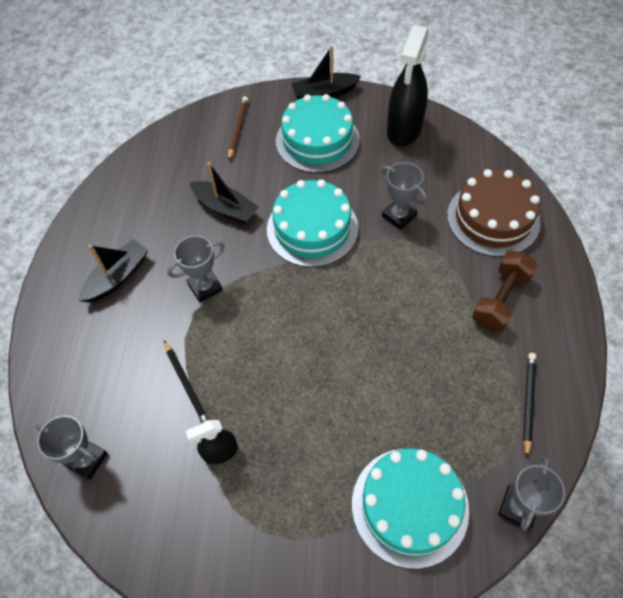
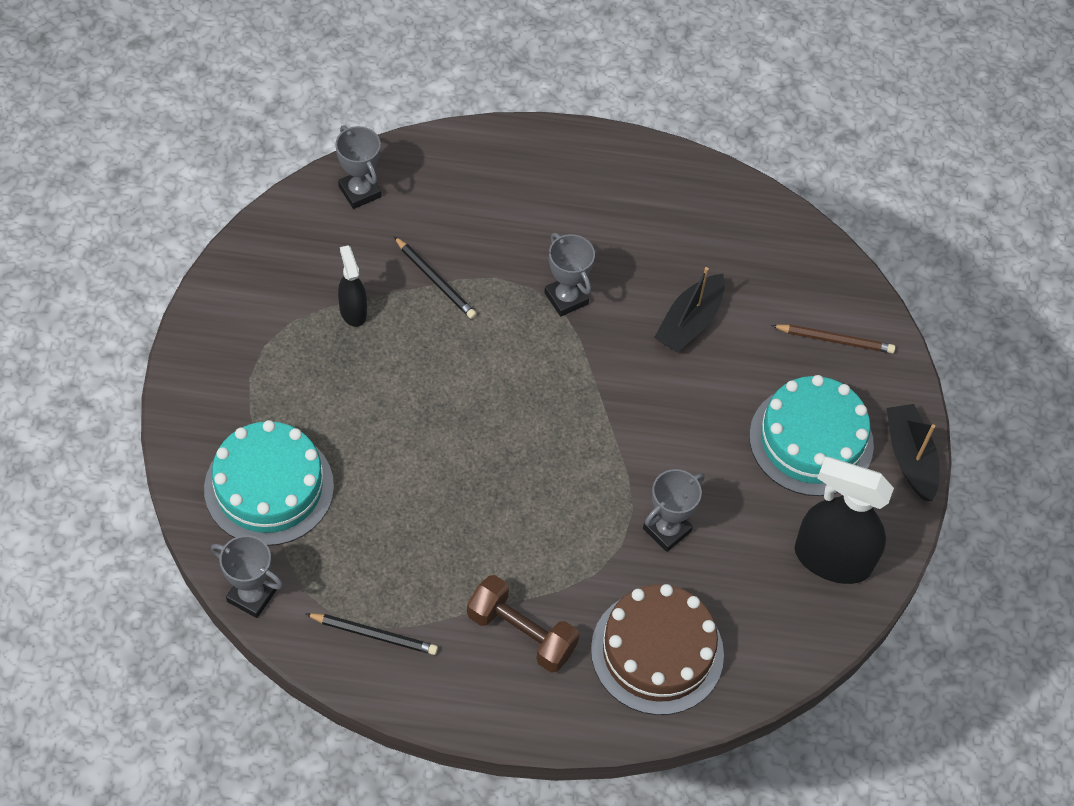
camera: 85 degrees right, 0 degrees up
grey trophy [36,415,108,480] -> grey trophy turned 60 degrees counterclockwise [335,125,381,209]
black boat [79,239,148,303] -> none
black pencil [164,340,209,423] -> black pencil turned 105 degrees counterclockwise [394,236,477,319]
turquoise cake [267,179,358,267] -> none

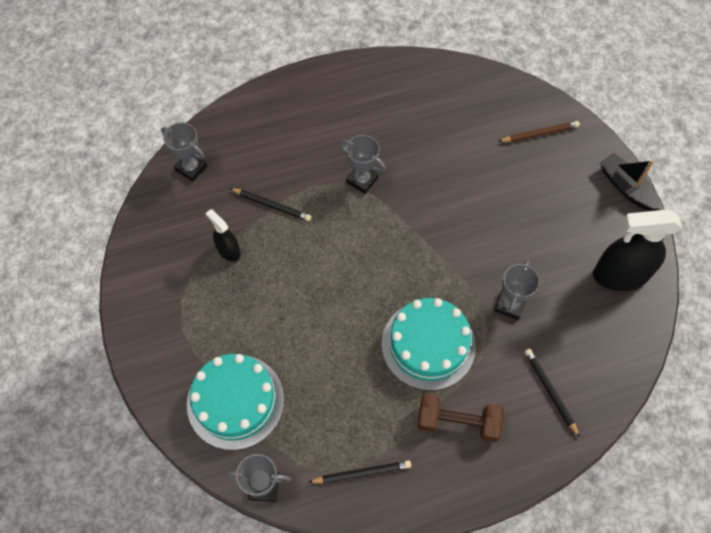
camera: 20 degrees left, 5 degrees up
brown cake [591,584,724,715] -> black pencil [524,349,580,438]
black boat [654,267,725,352] -> none
turquoise cake [749,375,874,496] -> turquoise cake moved to [382,298,476,391]

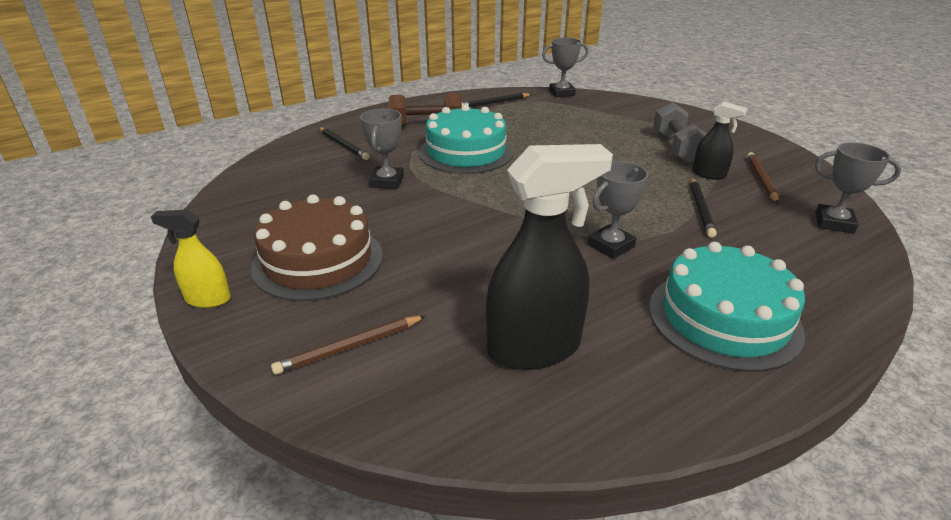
camera: 165 degrees right, 30 degrees down
turquoise cake [187,354,284,450] -> turquoise cake moved to [649,242,805,372]
black pencil [230,188,311,221] -> black pencil turned 90 degrees counterclockwise [690,178,717,238]
grey trophy [340,135,386,194] -> grey trophy turned 60 degrees counterclockwise [588,161,648,259]
black spray bottle [593,209,682,291] -> black spray bottle moved to [486,144,613,370]
black boat [600,153,661,211] -> yellow spray bottle [151,210,231,308]
none -> brown cake [251,194,383,301]
none -> grey dumbbell [653,102,707,164]
none -> brown pencil [747,152,779,204]

